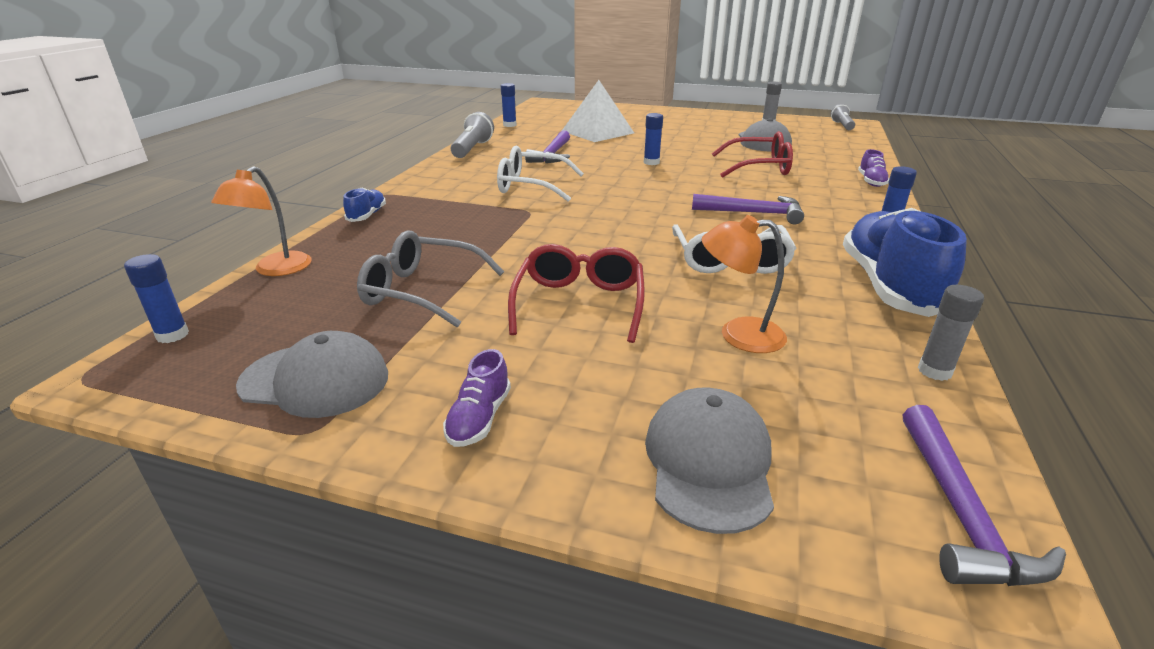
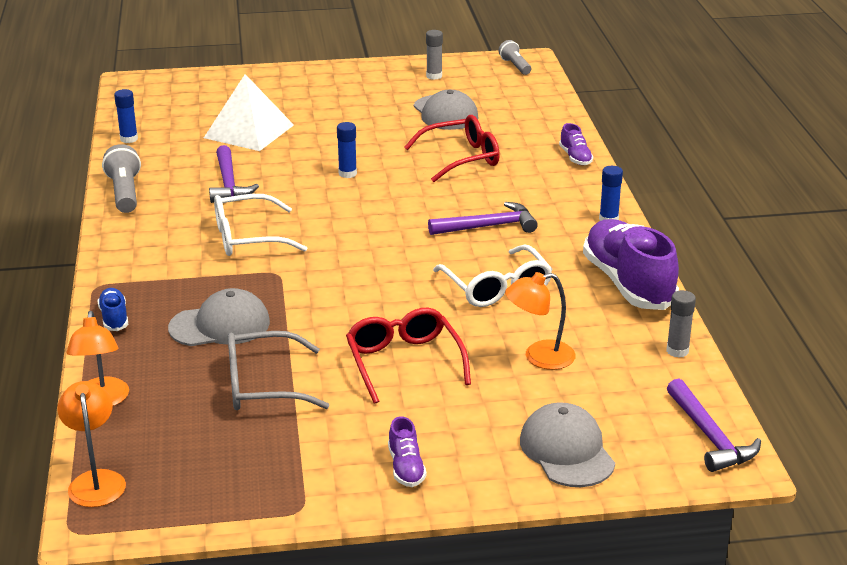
camera: 25 degrees left, 0 degrees up
blue glue stick [124,254,189,343] -> orange lamp [57,381,126,507]
grey cap [236,331,388,418] -> grey cap moved to [168,288,270,346]
blue shoe [843,208,967,317] -> purple shoe [583,219,679,310]

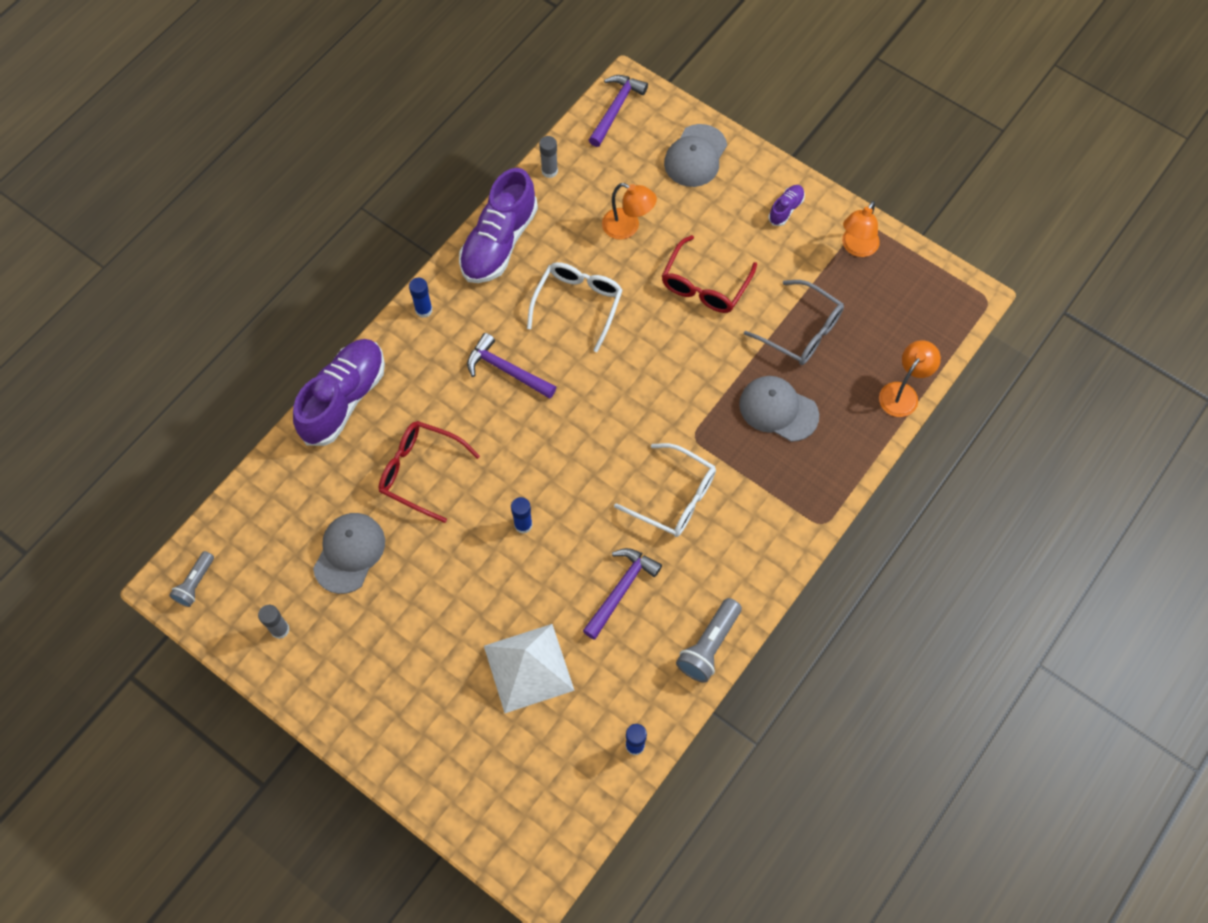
camera: 135 degrees left, 35 degrees up
orange lamp [57,381,126,507] -> orange lamp moved to [842,201,880,257]
blue shoe [97,288,128,331] -> none
purple shoe [559,123,593,165] -> purple shoe [293,339,385,446], size x2.24

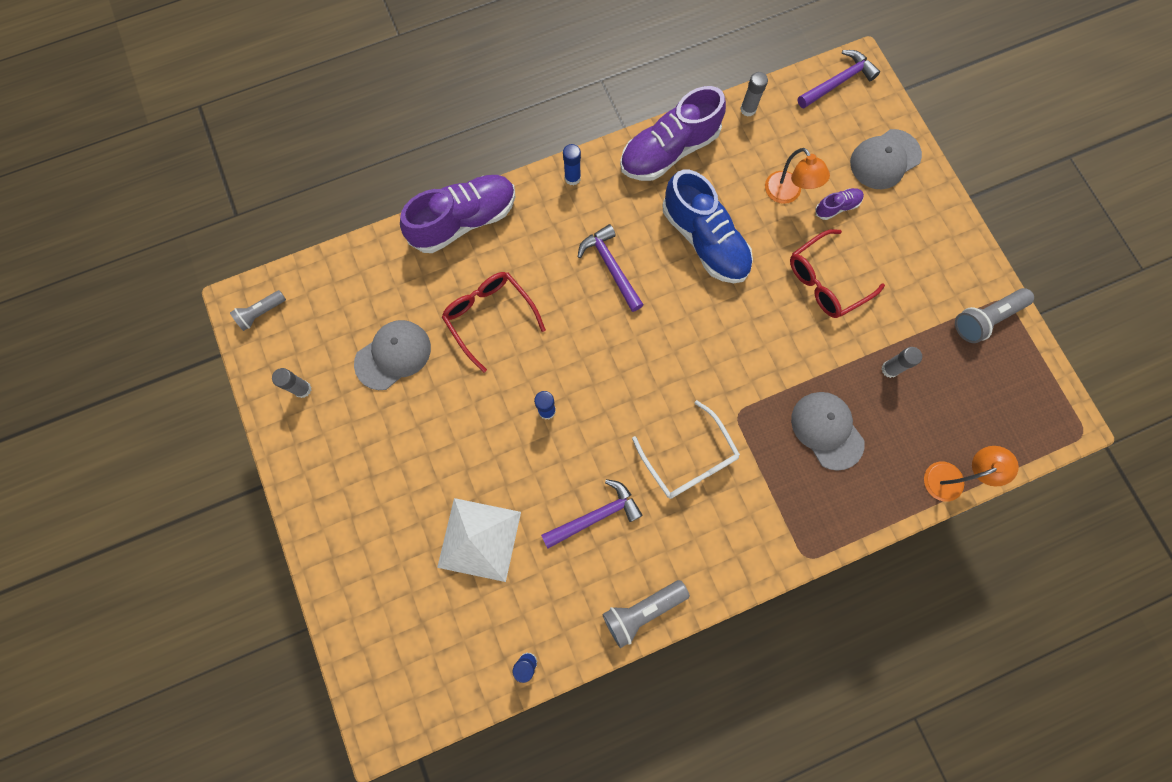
camera: 30 degrees right, 10 degrees up
white glasses [527,262,623,352] -> blue shoe [663,170,753,283]
grey glasses [744,280,844,365] -> grey glue stick [881,347,922,378]
purple shoe [768,185,805,226] -> purple shoe moved to [815,188,864,220]
orange lamp [842,201,880,257] -> grey flashlight [955,288,1034,343]

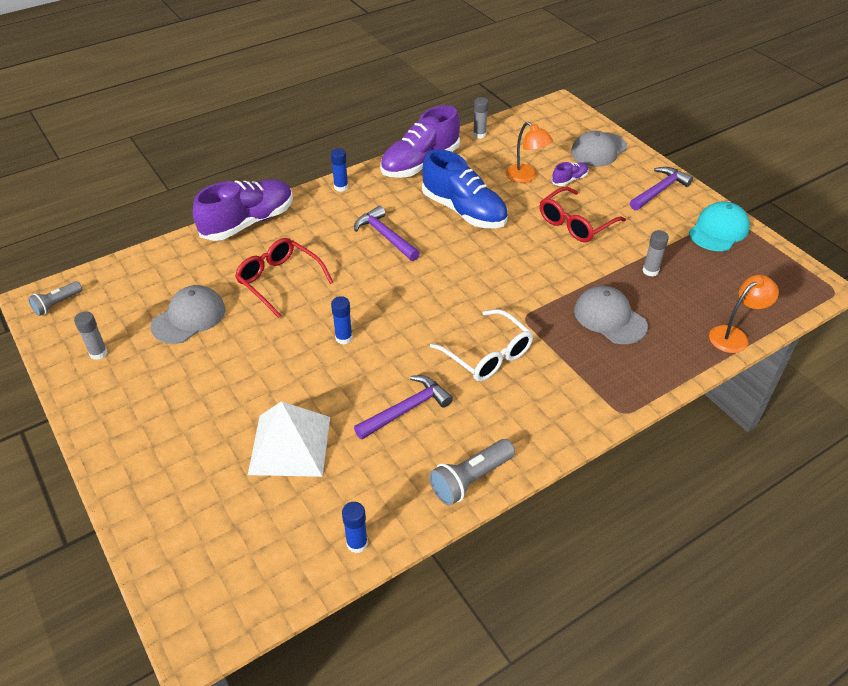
camera: 10 degrees left, 30 degrees down
purple hammer [798,50,880,109] -> purple hammer moved to [630,167,693,211]
grey flashlight [955,288,1034,343] -> turquoise cap [689,202,750,251]

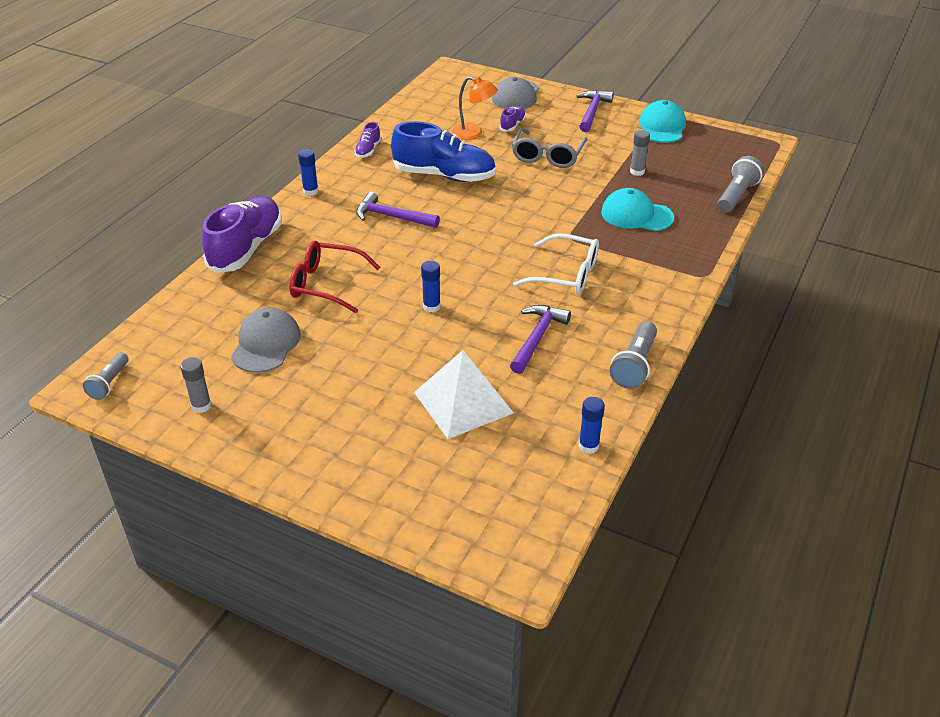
camera: 30 degrees left, 5 degrees down
purple shoe [380,105,460,178] -> purple shoe [354,122,381,158], size x0.45
grey glue stick [473,97,489,139] -> none
red glasses [540,187,626,242] -> grey glasses [512,128,587,168]
grey cap [574,286,648,344] -> turquoise cap [601,188,674,231]
orange lamp [709,275,779,353] -> grey flashlight [718,156,764,212]

